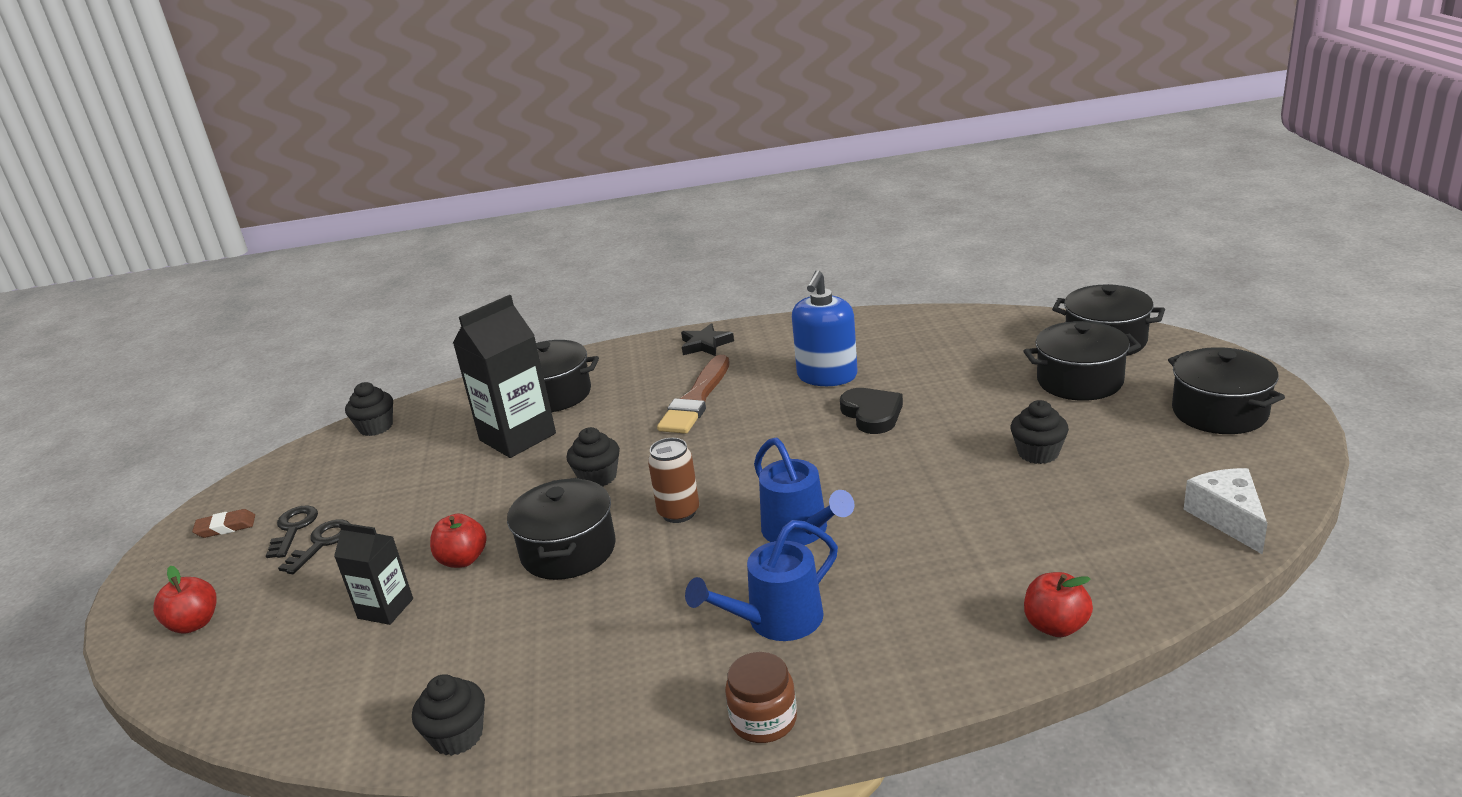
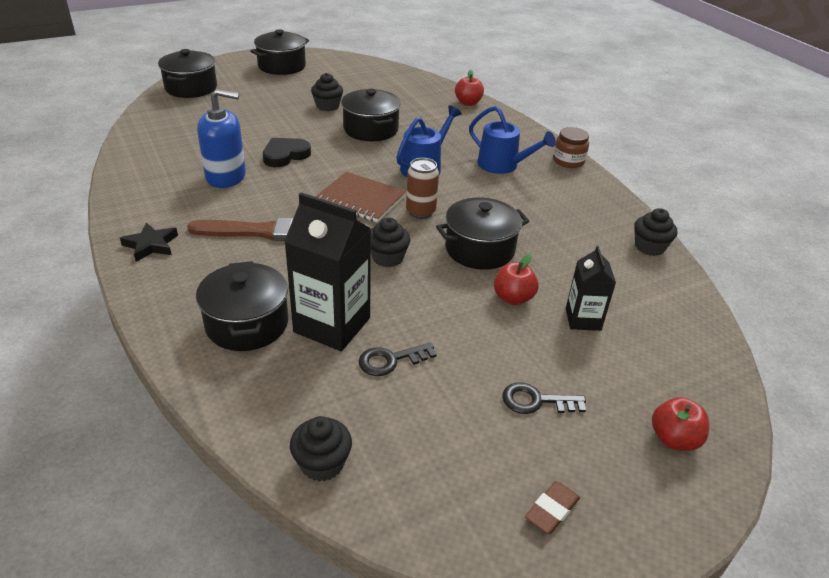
camera: 115 degrees left, 10 degrees up
brown eraser [192,509,255,538] -> brown eraser turned 75 degrees clockwise [525,481,580,534]
black key [265,505,318,558] -> black key moved to [359,343,437,376]
black pot [1024,321,1141,401] -> black pot moved to [341,89,401,141]
white cheese [1184,468,1267,554] -> none
none -> brown notebook [315,172,407,222]

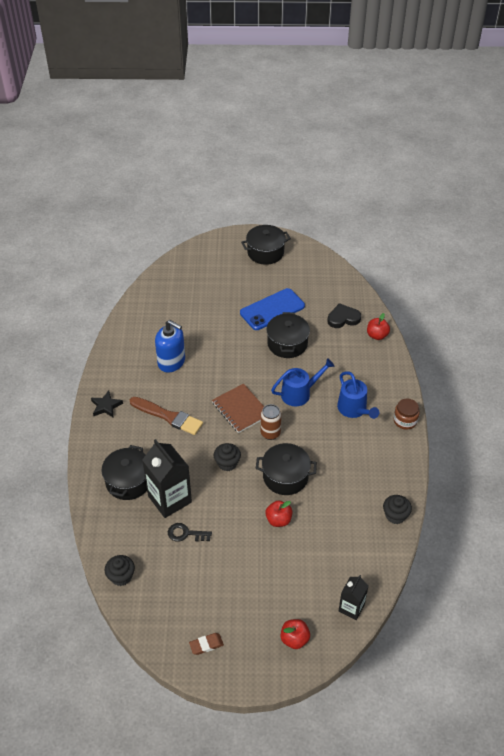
camera: 30 degrees right, 10 degrees up
black pot [158,49,217,98] -> none
black heart [263,138,311,167] -> black heart moved to [327,303,361,328]
black cupcake [311,73,343,111] -> blue phone [240,288,305,330]
black key [502,382,586,414] -> none
black carton [566,245,616,331] -> black carton moved to [338,575,368,620]

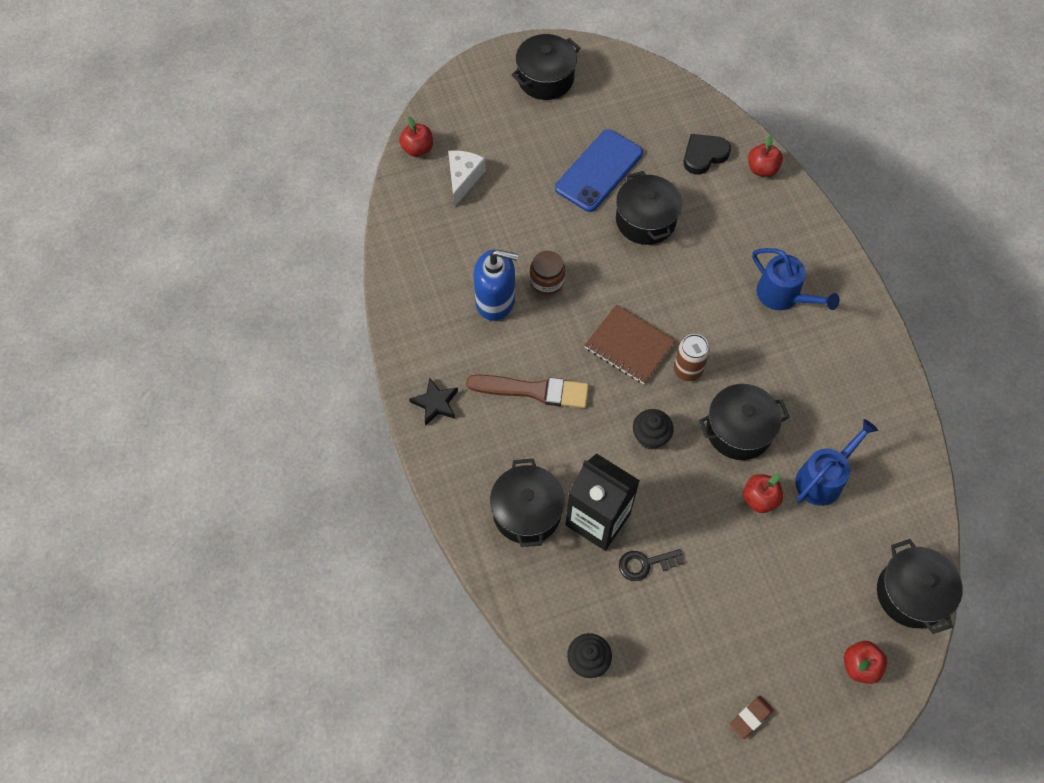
camera: 20 degrees left, 15 degrees up
blue watering can [271,358,335,406] -> blue watering can moved to [795,419,878,506]
black carton [338,575,368,620] -> black pot [877,539,963,634]
black cupcake [383,495,412,524] -> none
brown jar [394,398,420,430] -> brown jar moved to [530,251,565,295]
none -> red apple [399,116,433,157]
none -> white cheese [448,150,486,207]

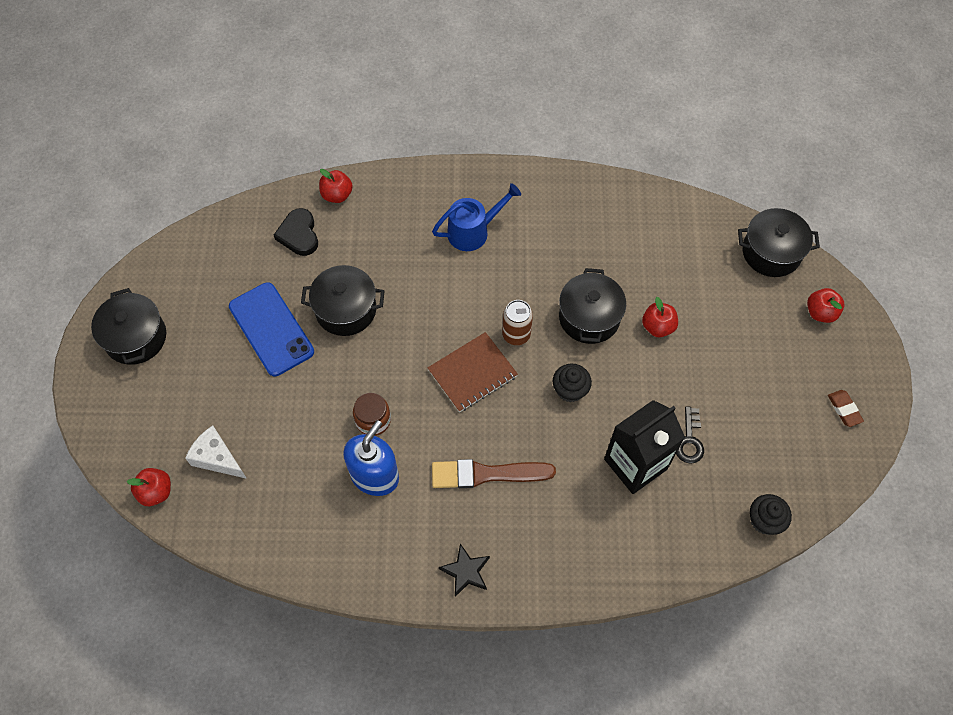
camera: 70 degrees left, 0 degrees up
brown brush [466,375,589,408] -> brown brush turned 120 degrees counterclockwise [432,459,556,488]
black pot [490,459,565,547] -> none
blue watering can [795,419,878,506] -> none

